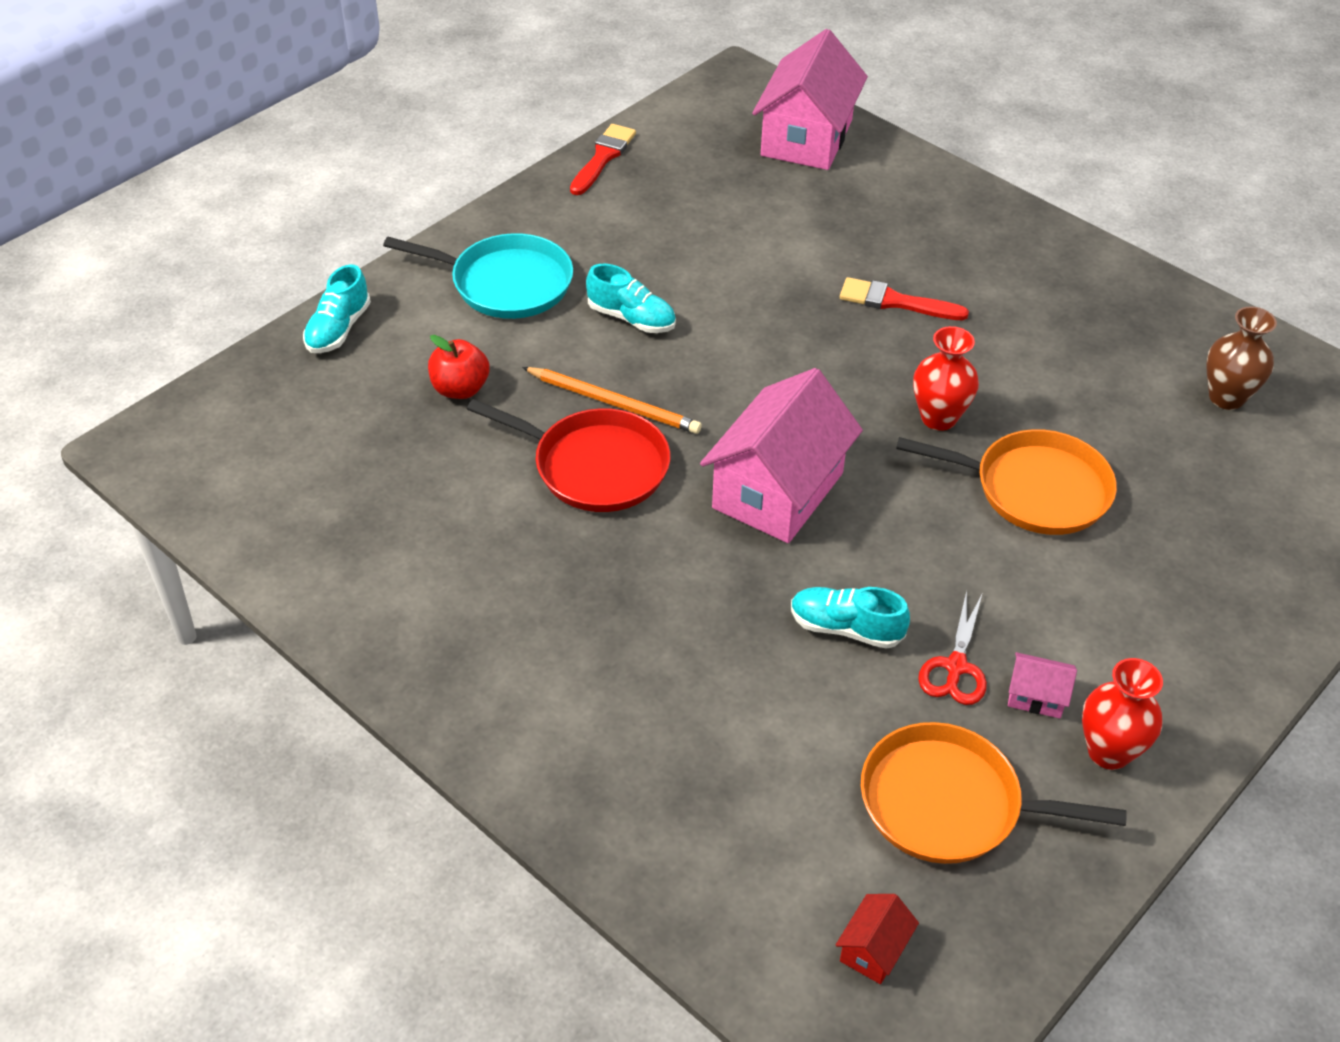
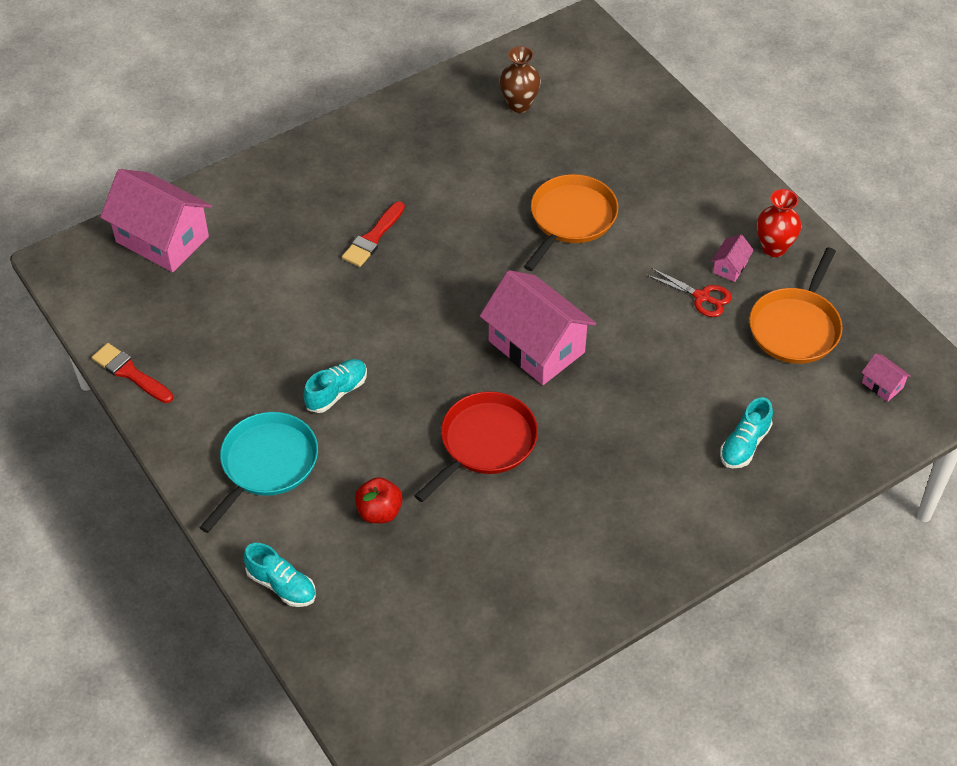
camera: 75 degrees left, 5 degrees up
orange pencil [522,367,702,434] -> none
turquoise shoe [791,587,910,649] -> turquoise shoe moved to [720,397,773,468]
red house [835,894,919,984] -> pink house [861,354,911,402]
red vase [913,326,979,431] -> none

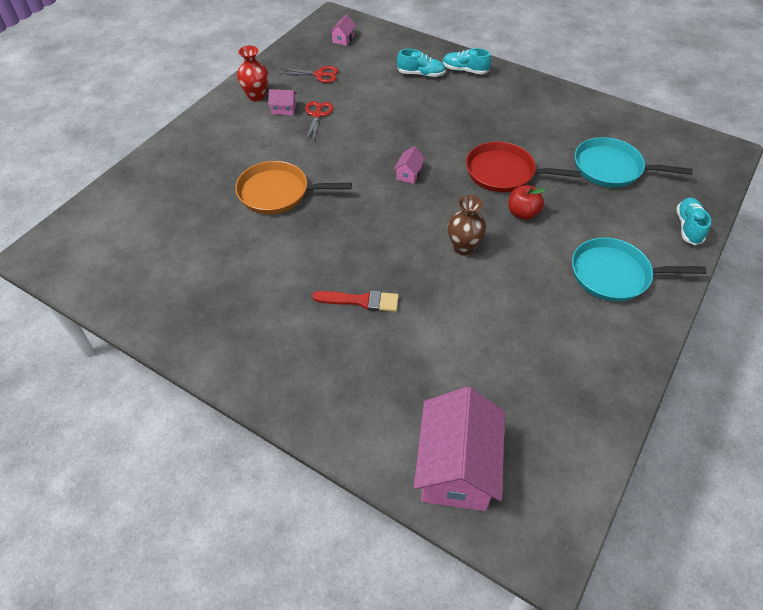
camera: 115 degrees left, 0 degrees up
red brush [92,343,173,403] -> none
turquoise shoe [303,359,367,413] -> turquoise shoe moved to [443,48,491,74]
red apple [355,477,403,523] -> red apple moved to [508,185,546,220]
pink house [480,270,596,385] -> pink house [394,146,425,184], size x0.42
brown vase [500,46,541,113] -> brown vase moved to [448,195,486,256]
orange pan [749,247,843,364] -> red scissors [280,66,338,83]
none -> turquoise pan [575,137,693,188]

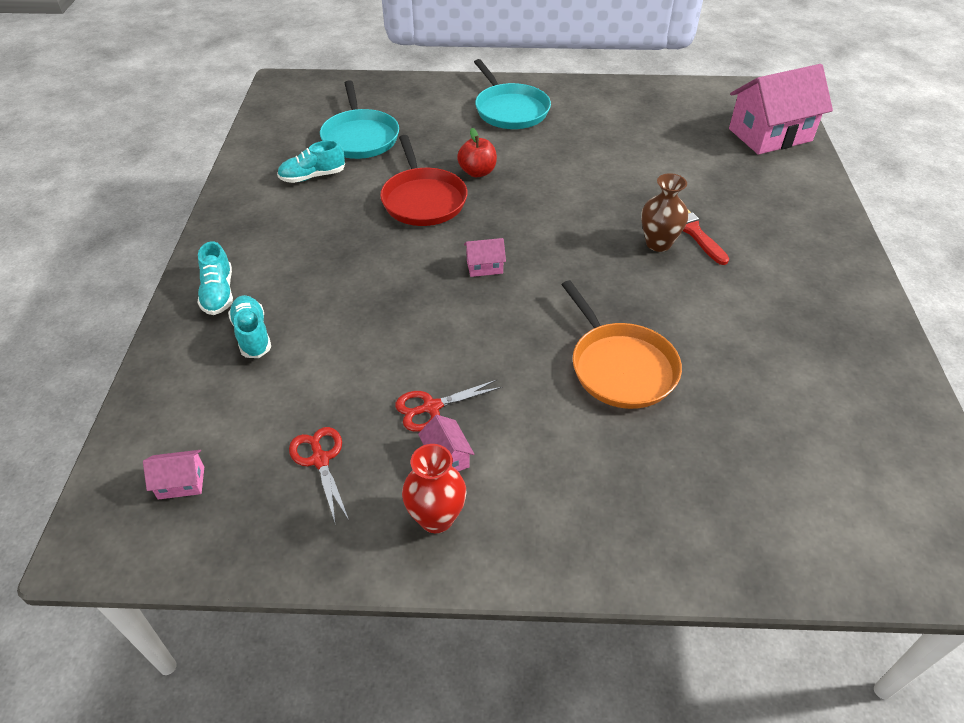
camera: 120 degrees left, 5 degrees down
brown vase [448,195,486,256] -> brown vase moved to [641,173,689,252]
turquoise shoe [676,198,711,245] -> turquoise shoe moved to [277,140,345,183]

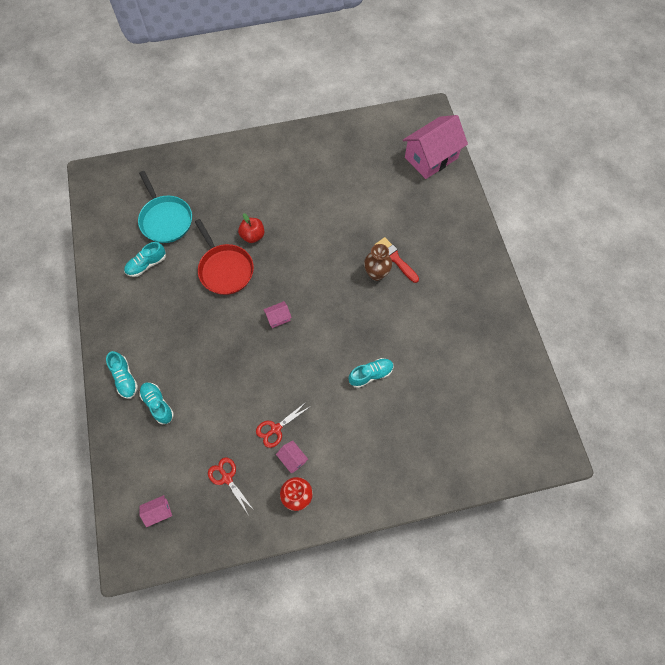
camera: 15 degrees left, 20 degrees up
turquoise pan [474,59,551,129] -> none
orange pan [561,280,682,409] -> turquoise shoe [348,358,394,388]

